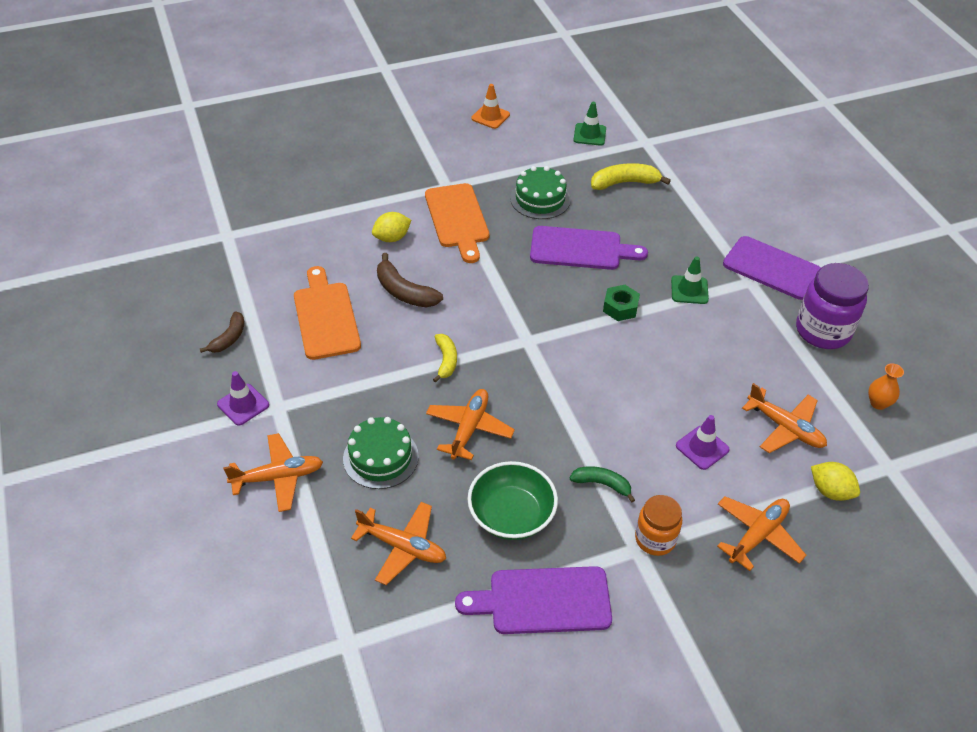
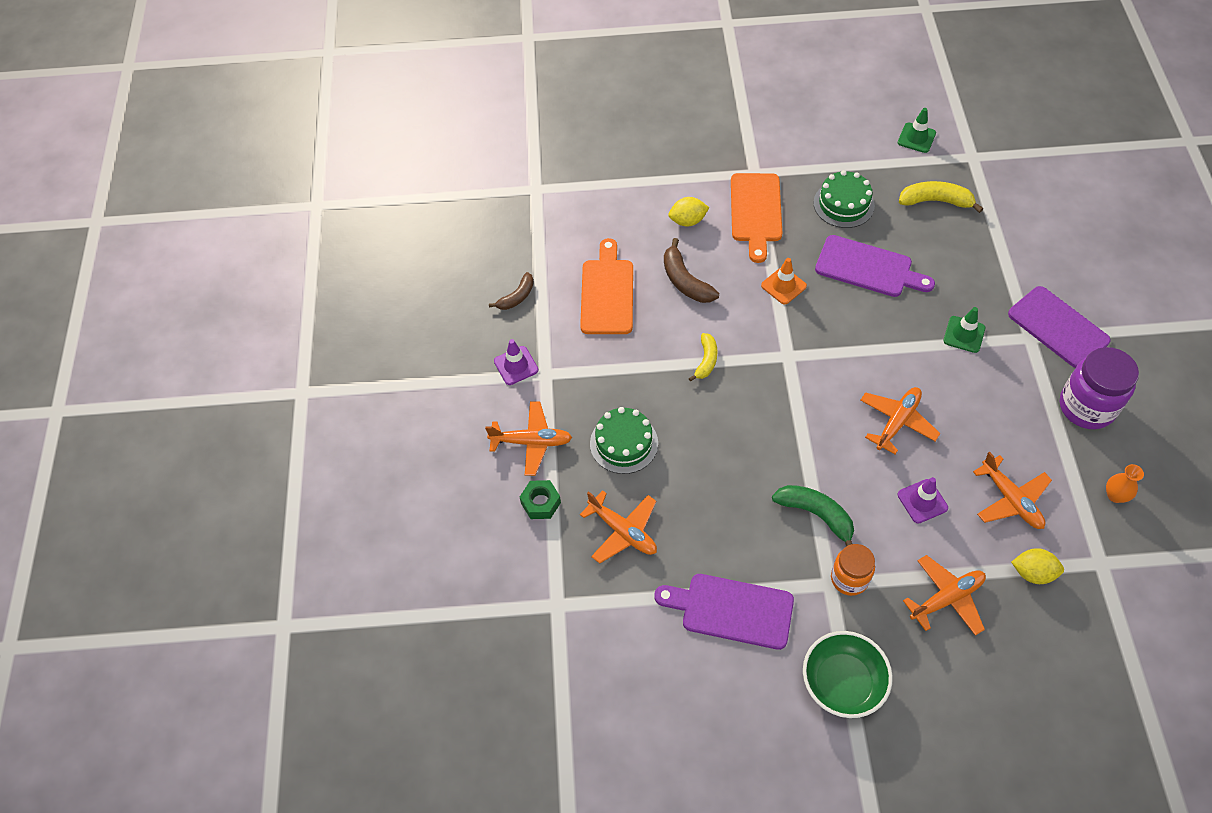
camera: 20 degrees right, 10 degrees up
orange plane [426,389,515,460] -> orange plane moved to [860,387,941,454]
green bowl [467,461,558,540] -> green bowl moved to [803,631,893,718]
orange traffic cone [471,84,510,129] -> orange traffic cone moved to [761,258,807,305]
green banana [569,466,635,502] -> green banana [772,485,854,546], size x1.52
green nut [603,285,640,321] -> green nut moved to [520,480,561,519]
yellow lemon [811,462,860,501] -> yellow lemon turned 45 degrees counterclockwise [1011,548,1064,584]

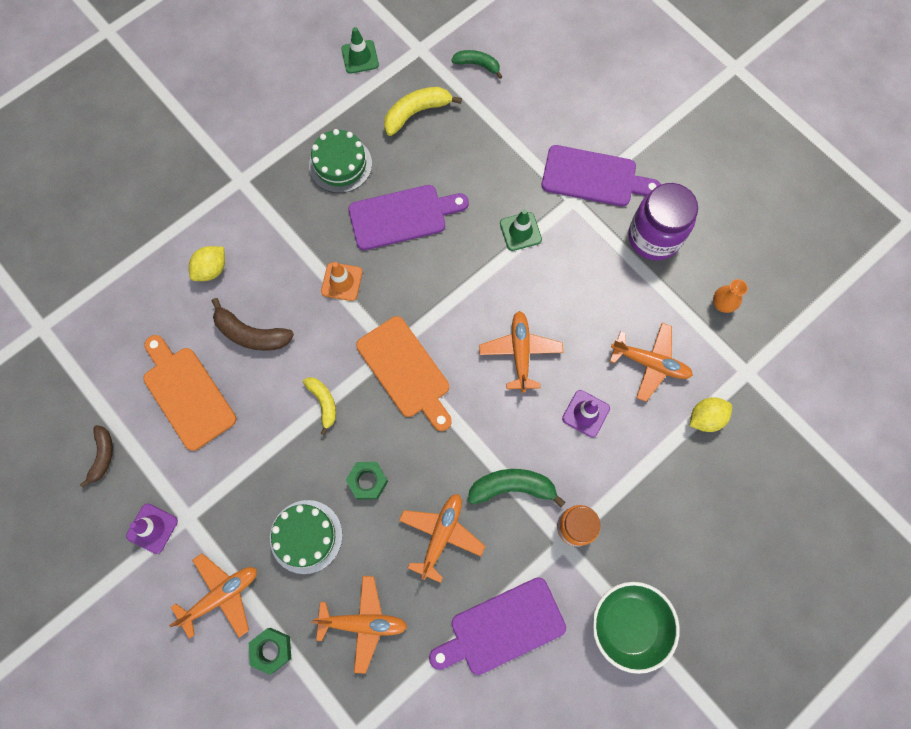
camera: 40 degrees left, 15 degrees up
orange cutting board [731,173,782,263] -> orange cutting board moved to [356,316,452,431]
orange plane [903,555,986,636] -> orange plane moved to [399,494,485,583]
none -> green nut [346,462,388,500]
none -> green banana [451,50,503,79]

